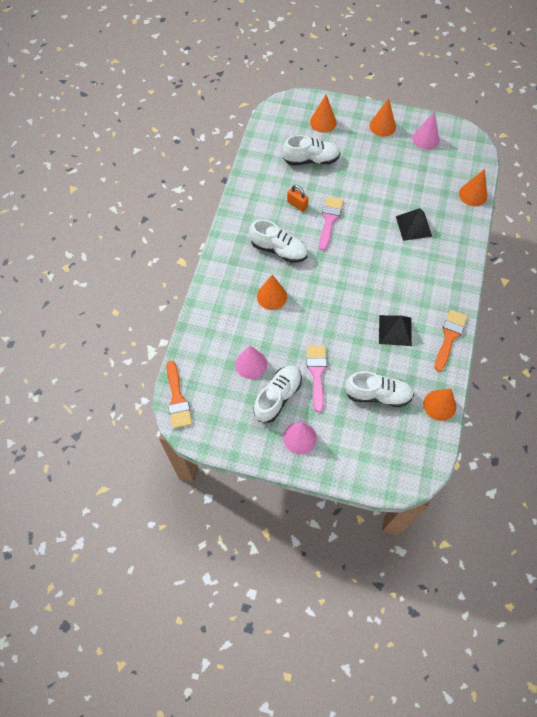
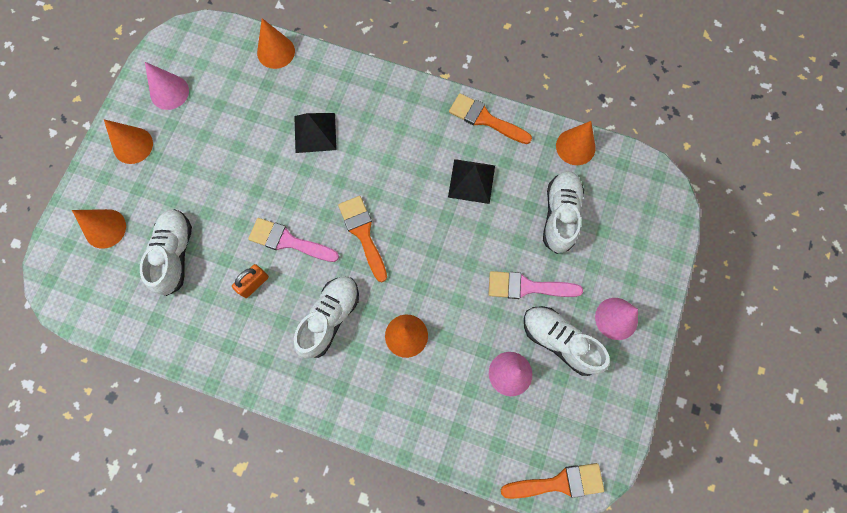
camera: 85 degrees left, 10 degrees up
none -> orange brush [338,196,387,282]

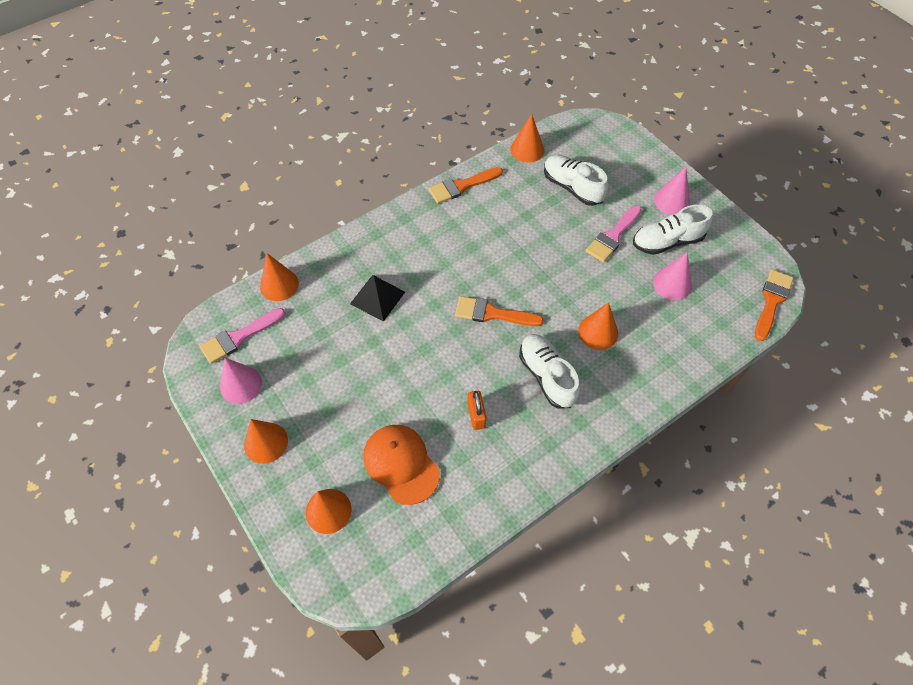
camera: 55 degrees left, 15 degrees down
white shoe [140,209,192,296] -> orange cap [363,425,440,505]
pink brush [248,218,339,262] -> pink brush moved to [200,308,286,364]
black pyramid [448,159,495,204] -> none

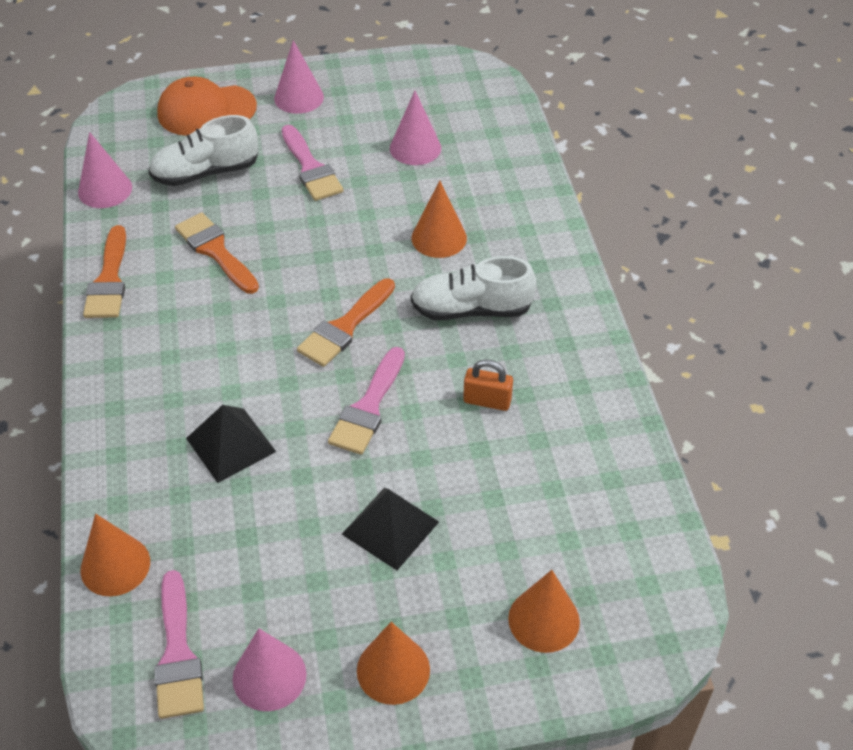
camera: 65 degrees left, 10 degrees down
orange cap [363,425,440,505] -> orange cap moved to [157,77,257,136]
orange cone [510,114,544,163] -> pink cone [78,132,132,208]
white shoe [633,205,713,255] -> none
orange brush [755,269,793,341] -> orange brush moved to [175,213,259,294]
none -> pink brush [328,347,405,455]
none -> black pyramid [342,488,439,570]

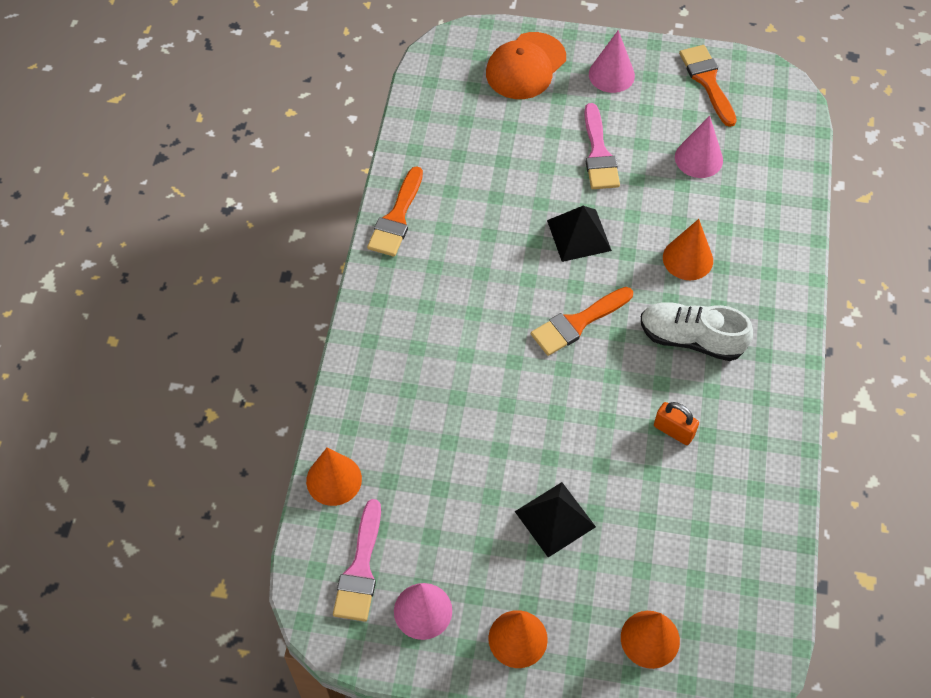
camera: 20 degrees right, 10 degrees up
pink cone [78,132,132,208] -> none
white shoe [148,115,258,186] -> none
orange cap [157,77,257,136] -> orange cap turned 60 degrees counterclockwise [486,32,566,99]
orange brush [175,213,259,294] -> orange brush moved to [679,45,737,127]
black pyramid [186,405,276,483] -> black pyramid moved to [547,206,612,262]
pink brush [328,347,405,455] -> none

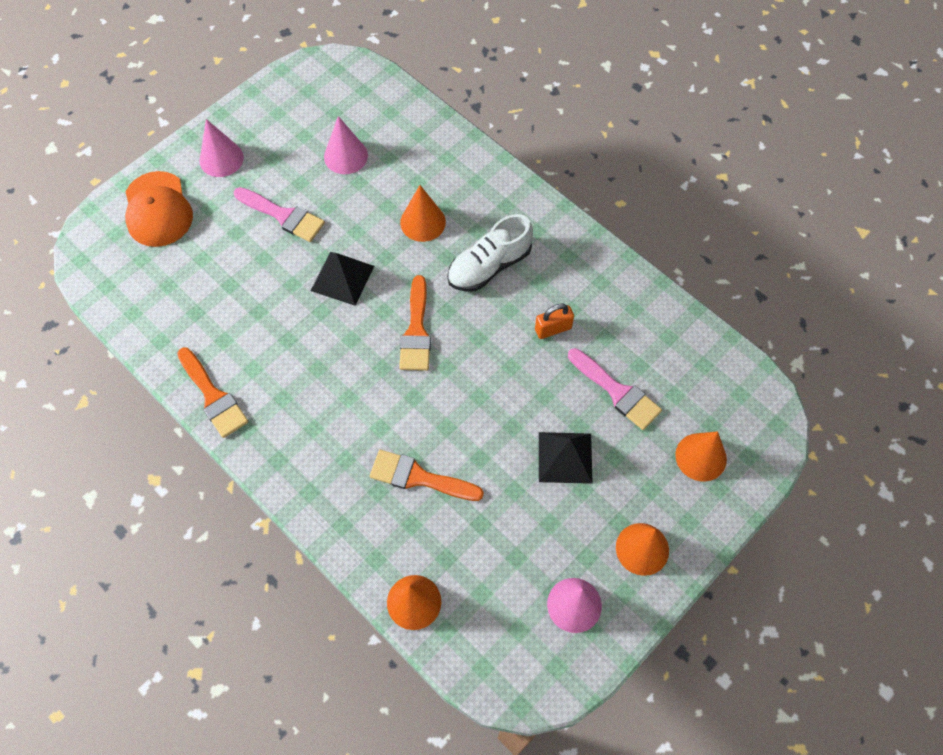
camera: 55 degrees left, 5 degrees up
pink brush [333,499,381,621] -> pink brush moved to [568,348,662,430]
orange brush [679,45,737,127] -> orange brush moved to [370,450,484,501]

